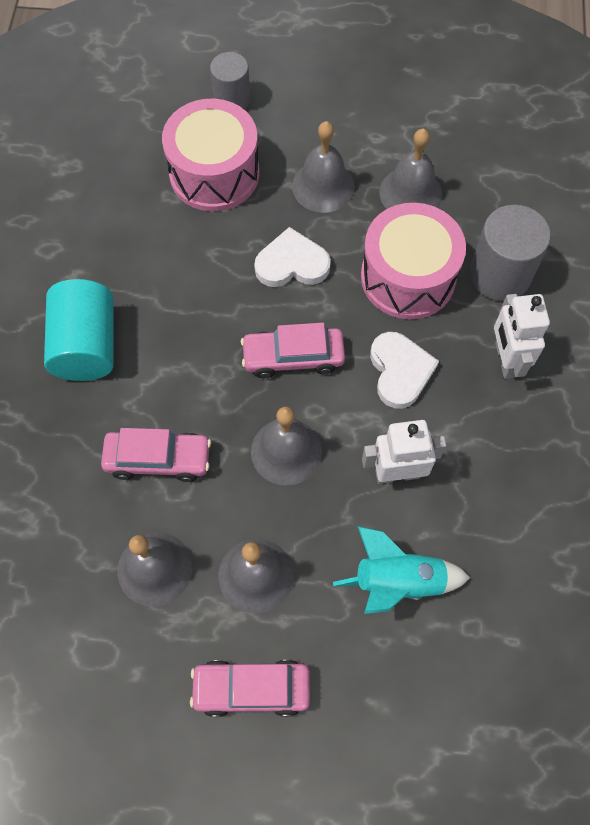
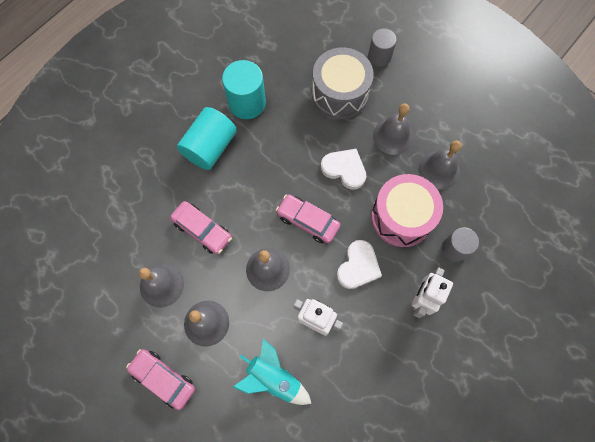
camera: 35 degrees right, 5 degrees up
pink drum [162,99,259,211] -> grey drum [312,47,374,119]
grey cylinder [469,205,551,301] -> grey cylinder [442,227,479,262], size x0.65
none -> turquoise cylinder [222,60,266,119]

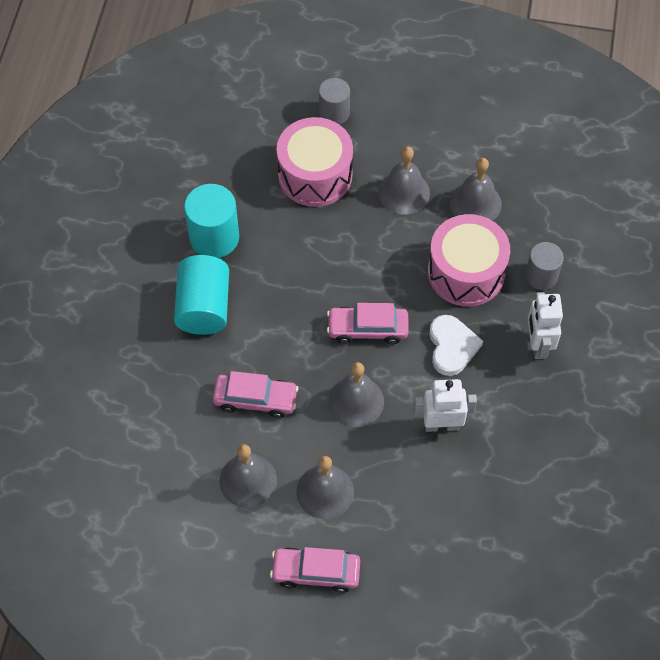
camera: 30 degrees left, 10 degrees down
turquoise rocket [233,339,312,405] -> none
grey drum [312,47,374,119] -> pink drum [277,117,353,207]
white heart [321,149,366,190] -> none

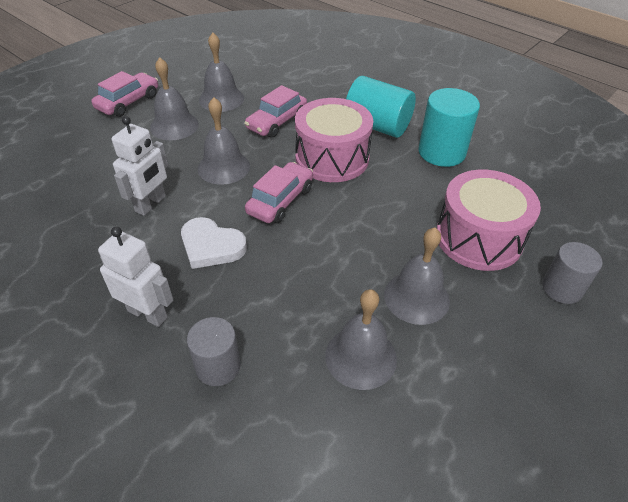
camera: 120 degrees right, 15 degrees down
pink drum [428,214,510,307] -> pink drum moved to [295,98,373,182]

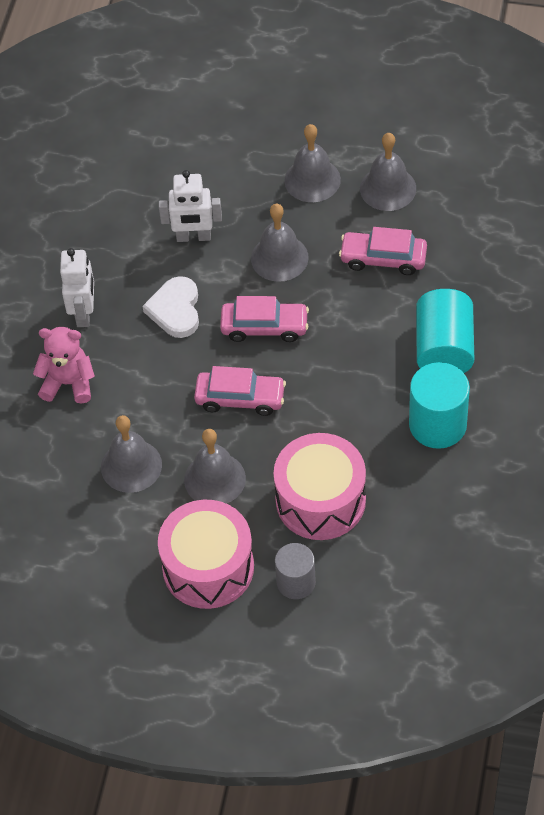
camera: 65 degrees right, 10 degrees up
pink car [91,71,158,117] -> pink car moved to [194,366,286,416]
grey cylinder [187,317,241,386] -> pink teddy bear [33,327,95,404]
pink drum [295,98,373,182] -> pink drum moved to [158,500,254,609]

